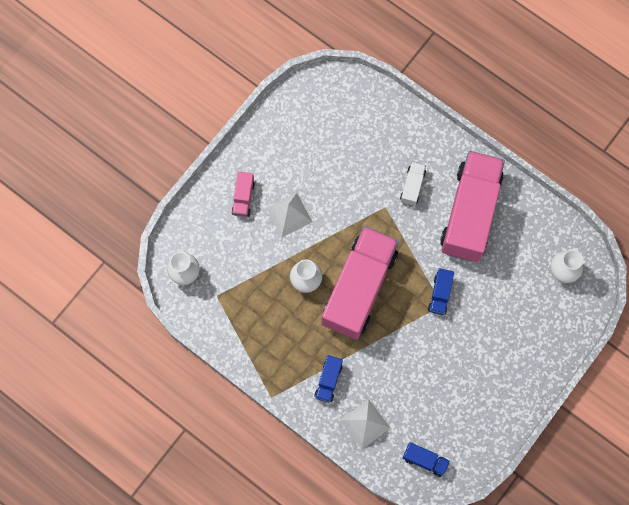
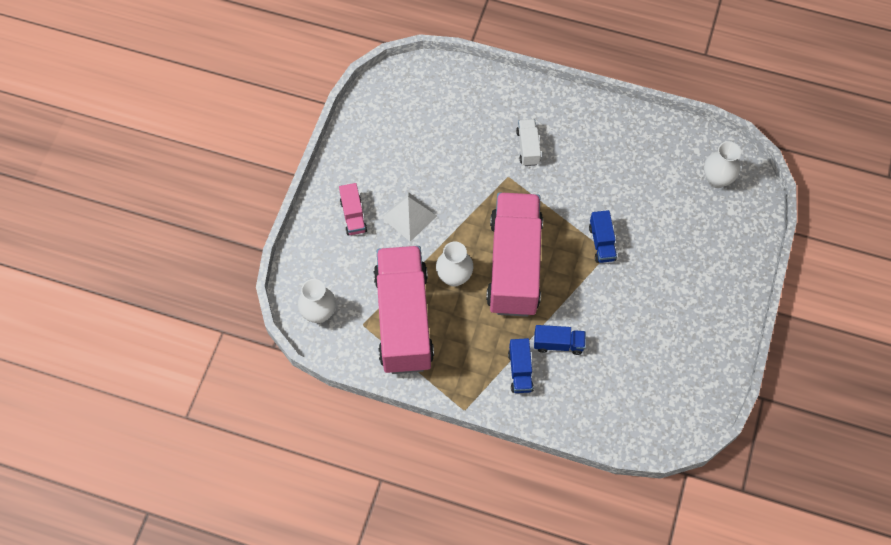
camera: 20 degrees left, 10 degrees down
white pyramid [340,399,390,449] -> none
blue truck [403,442,450,477] -> blue truck moved to [534,325,586,355]
pink truck [440,151,505,262] -> pink truck moved to [374,246,434,374]

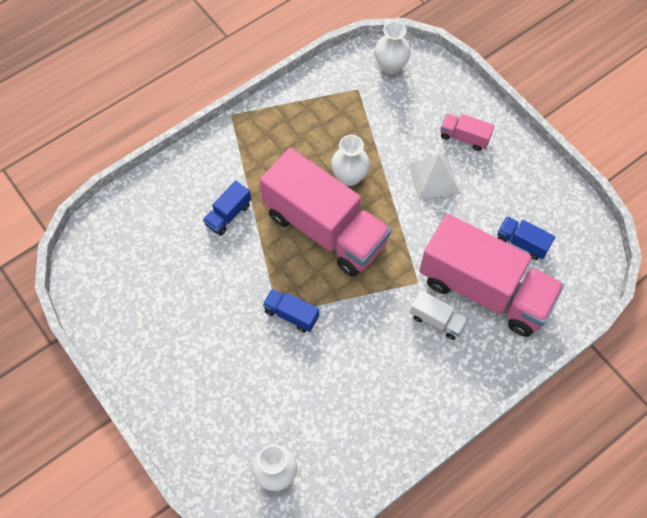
camera: 125 degrees right, 0 degrees up
pink truck [374,246,434,374] -> pink truck moved to [420,214,564,337]
blue truck [508,338,534,393] -> blue truck moved to [497,216,555,260]

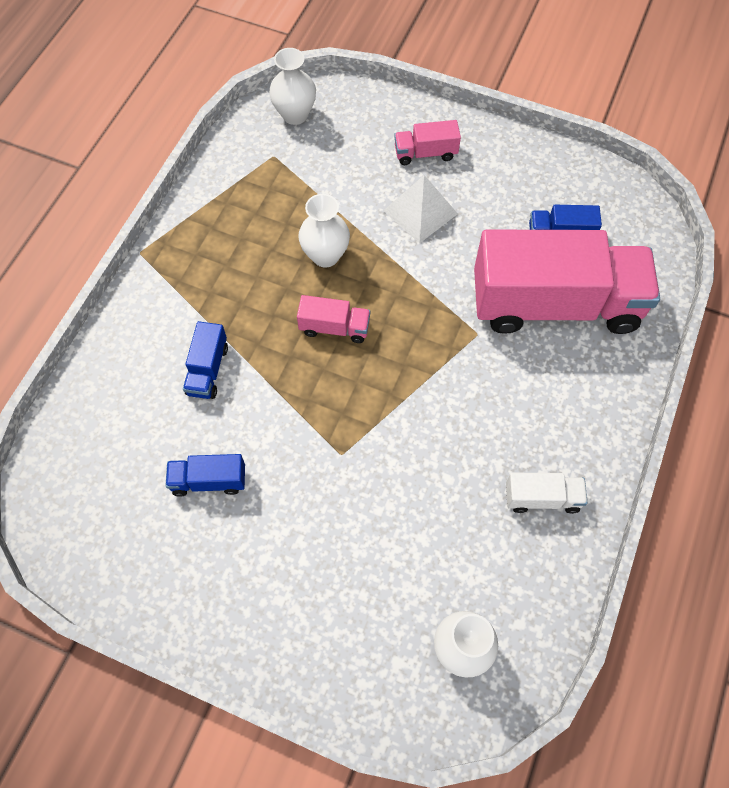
camera: 30 degrees left, 0 degrees up
pink truck [260,148,391,277] -> pink truck [297,295,370,343], size x0.41
blue truck [263,289,319,332] -> blue truck moved to [165,454,245,497]
white truck [410,290,468,340] -> white truck moved to [506,473,587,514]

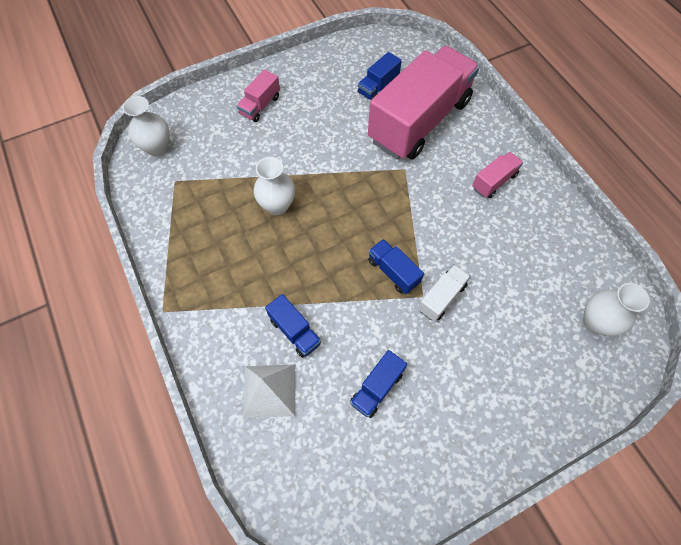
camera: 50 degrees left, 0 degrees up
pink truck [297,295,370,343] -> pink truck moved to [472,152,523,198]
white pyramid [383,175,458,243] -> white pyramid moved to [243,364,295,418]
white truck [506,473,587,514] -> white truck moved to [418,264,471,322]
none -> blue truck [368,239,424,294]

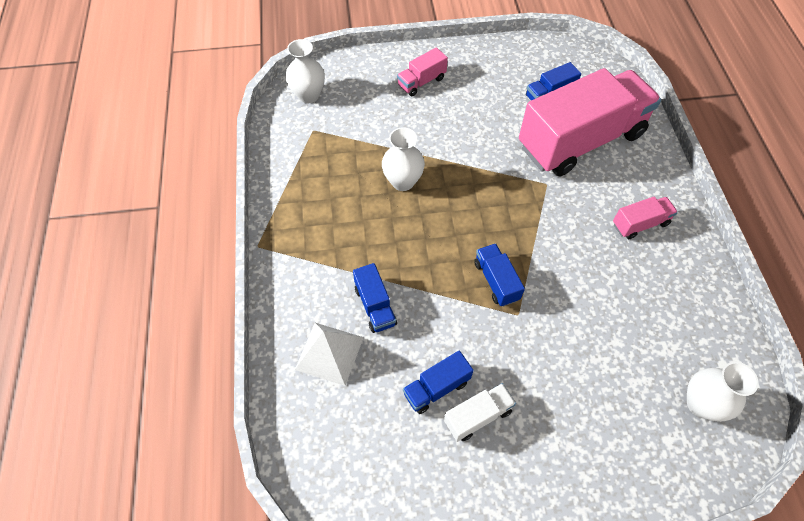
camera: 20 degrees right, 5 degrees down
white truck [418,264,471,322] -> white truck moved to [444,383,516,442]

